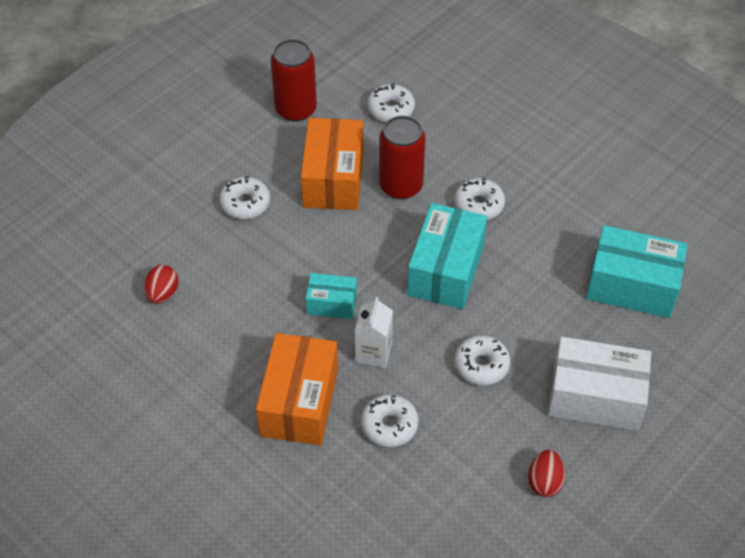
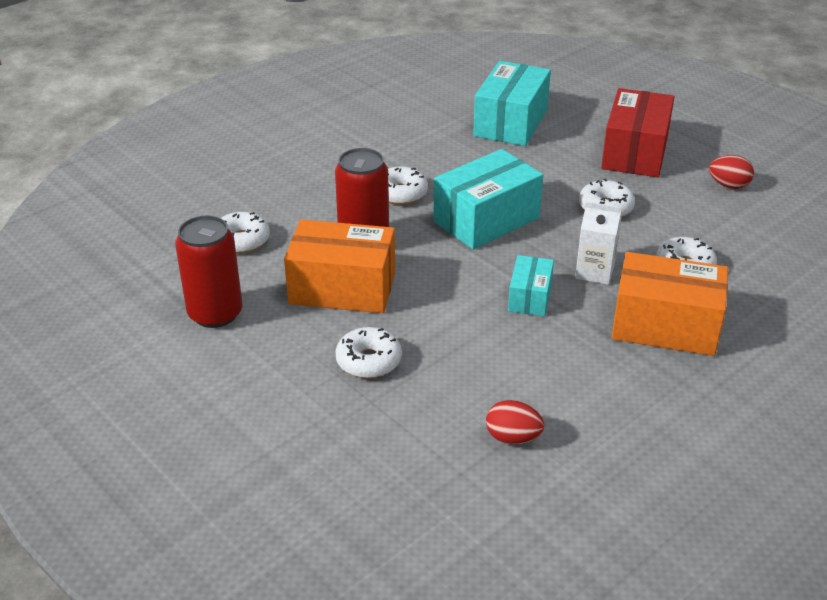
camera: 85 degrees left, 15 degrees down
turquoise box [407,203,487,309] -> turquoise box turned 60 degrees counterclockwise [433,149,543,249]
white box [548,337,651,431] -> red box [601,88,674,177]

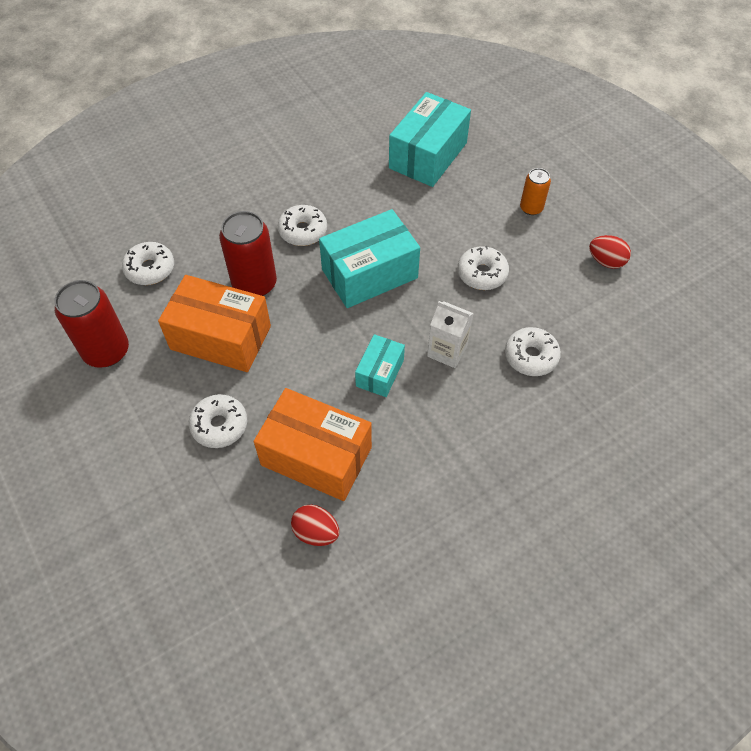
camera: 10 degrees right, 20 degrees up
red box [601,88,674,177] -> orange can [520,168,551,215]
orange box [611,252,728,356] -> orange box moved to [254,388,372,501]

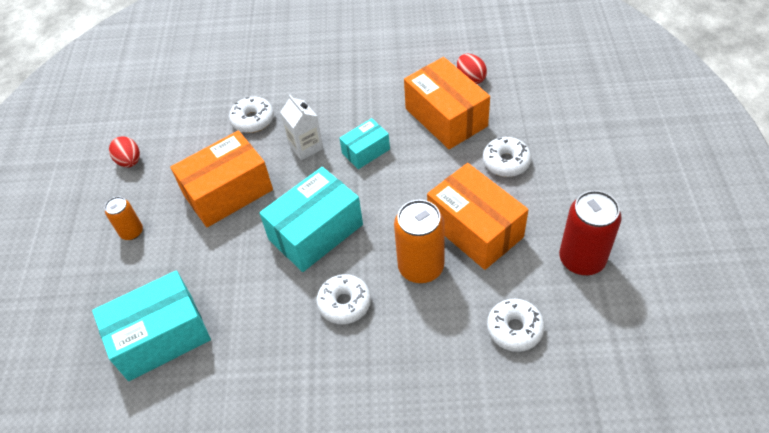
camera: 145 degrees left, 5 degrees down
red can [219,211,277,296] -> orange can [394,200,445,283]
turquoise box [319,209,420,308] -> turquoise box turned 45 degrees counterclockwise [259,167,363,272]
white donut [458,246,509,290] -> orange box [170,131,273,227]

